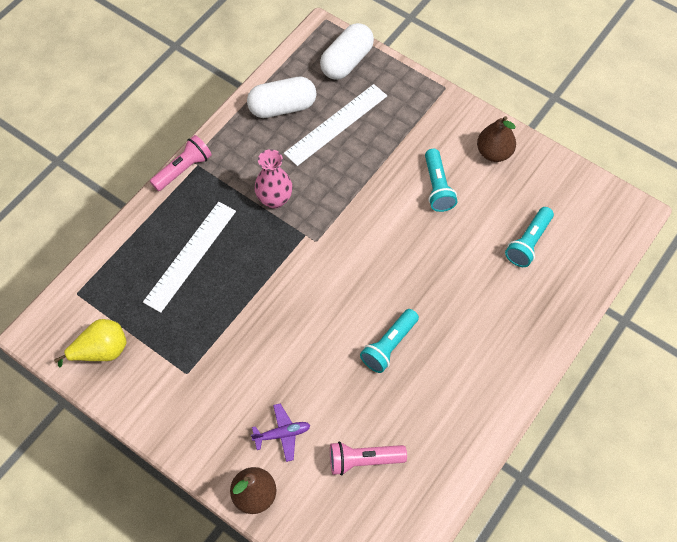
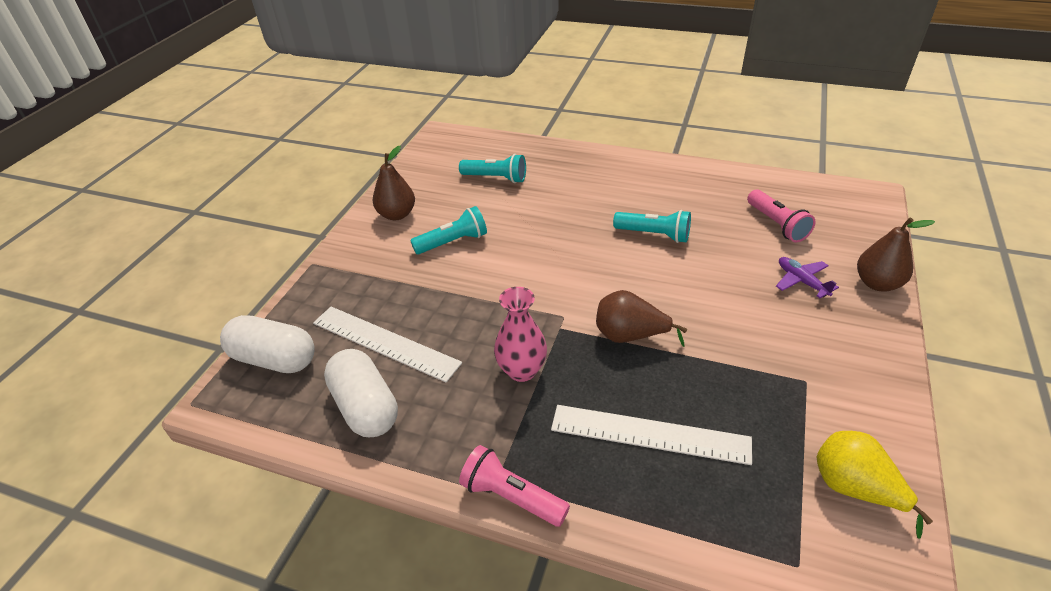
camera: 105 degrees left, 20 degrees down
none -> brown pear [596,290,687,347]

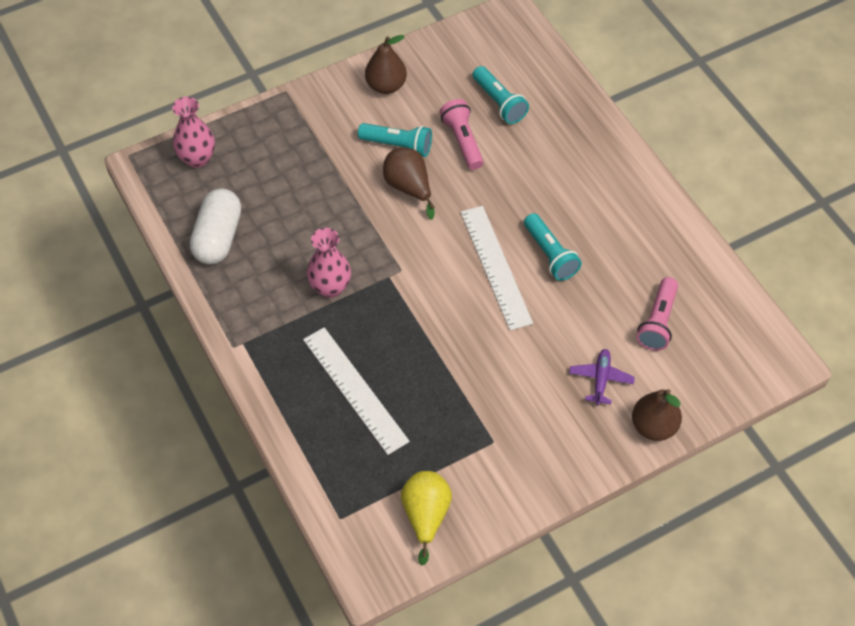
camera: 40 degrees right, 15 degrees up
white capsule [220,315,315,373] -> pink vase [172,96,215,168]
white ruler [313,307,462,382] -> white ruler moved to [460,206,533,330]
pink flashlight [459,445,570,527] -> pink flashlight moved to [440,99,484,170]
brown pear [596,290,687,347] -> brown pear moved to [383,147,435,220]

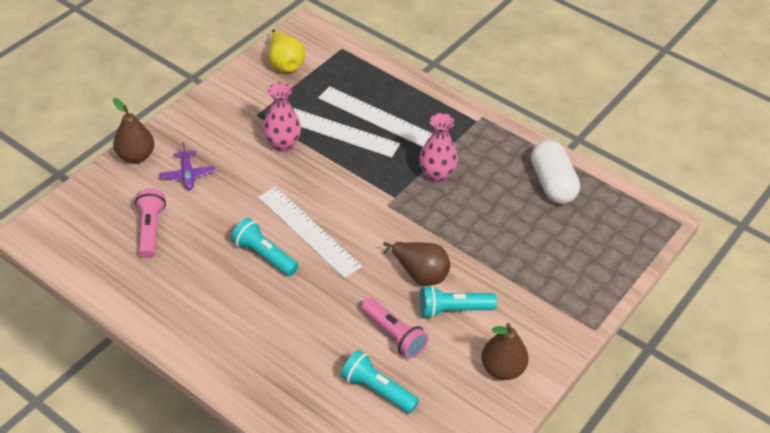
camera: 155 degrees right, 10 degrees down
pink vase [172,96,215,168] -> pink vase moved to [263,82,301,152]
none -> white ruler [293,108,400,158]

